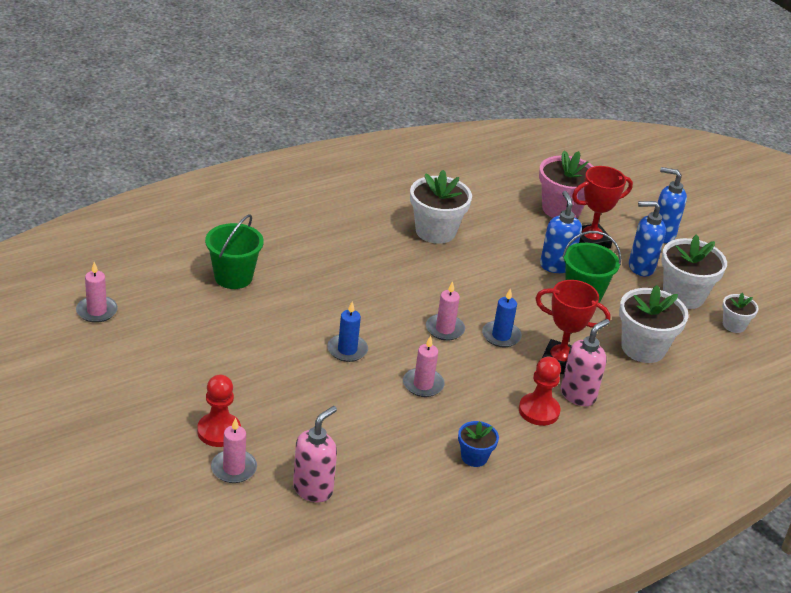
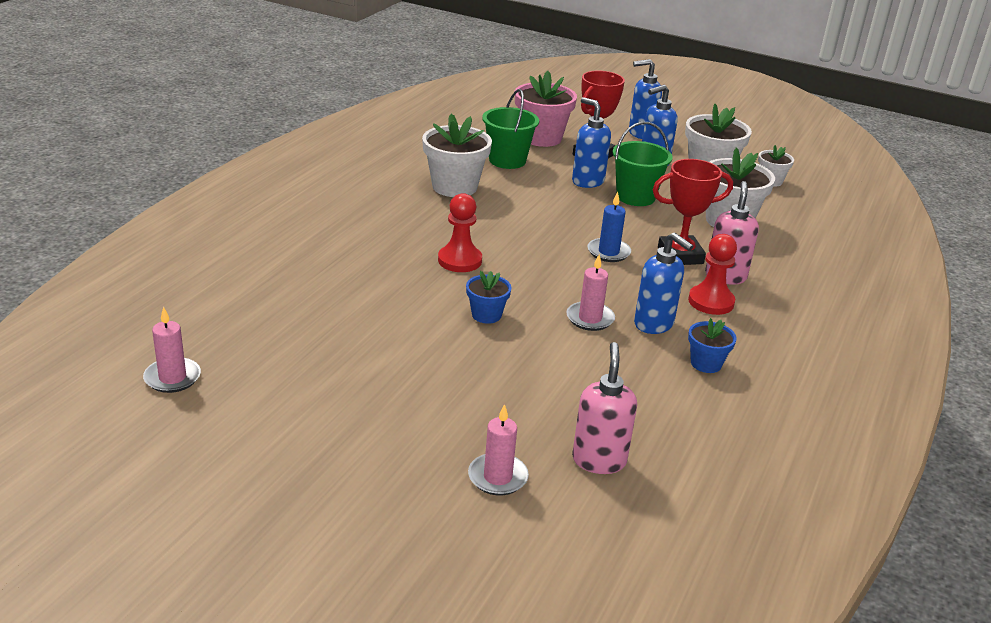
camera: 30 degrees left, 5 degrees down
red pawn [197,375,241,447] -> red pawn moved to [438,193,482,272]
green bucket [205,214,264,289] -> green bucket moved to [482,89,539,169]
blue candle [327,301,368,362] -> blue flower pot [466,271,511,324]
pink candle [426,281,465,341] -> none
none -> blue soap dispenser [634,232,693,334]

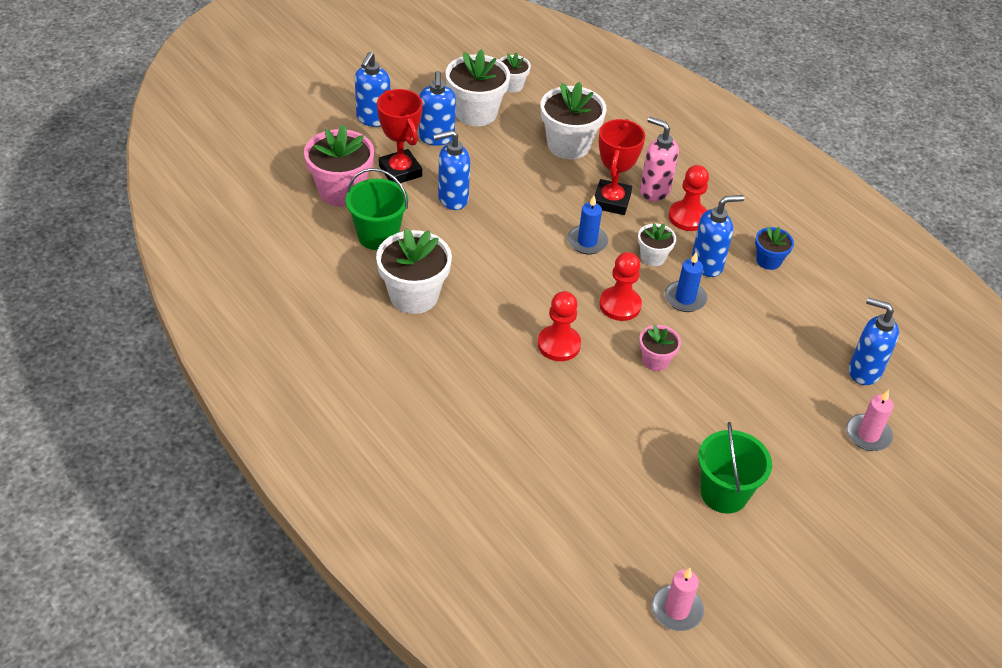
camera: 65 degrees left, 15 degrees up
blue flower pot [466,271,511,324] -> pink flower pot [639,325,681,371]
pink candle [566,255,615,331] -> blue candle [665,252,707,312]
pink soap dispenser [572,342,637,474] -> blue soap dispenser [849,297,899,385]
green bucket [613,122,673,206] -> green bucket moved to [698,422,772,514]
none -> red pawn [599,252,642,321]
none -> white flower pot [638,224,676,266]

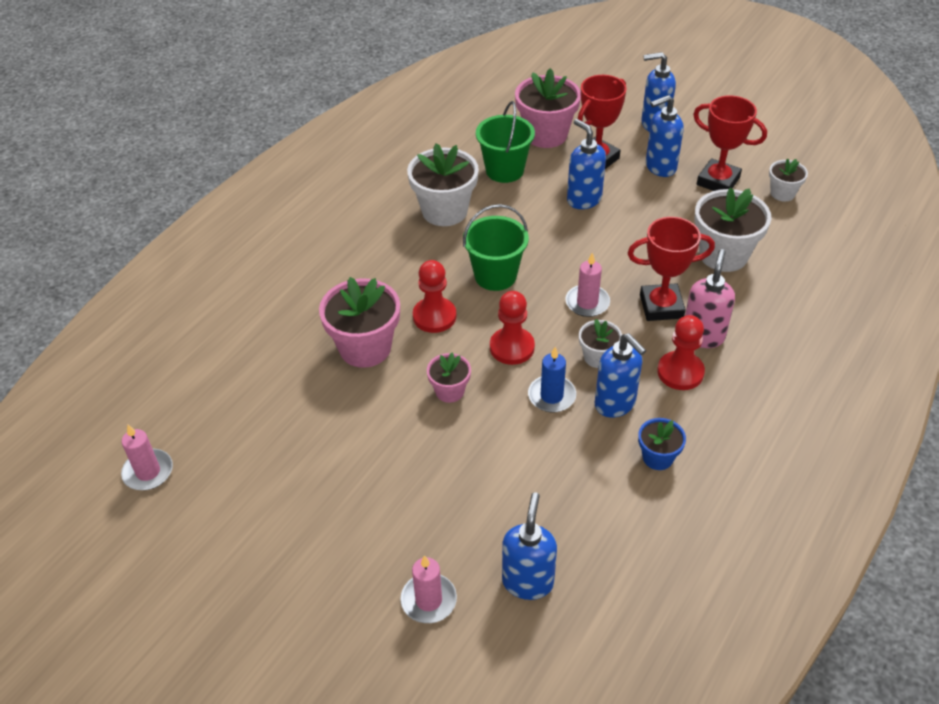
camera: 75 degrees right, 0 degrees up
white flower pot [446,49,510,127] -> red trophy [693,95,767,191]
blue candle [567,196,608,255] -> pink candle [565,253,610,317]
green bucket [698,422,772,514] -> green bucket moved to [463,204,529,291]
none -> pink flower pot [319,277,400,368]

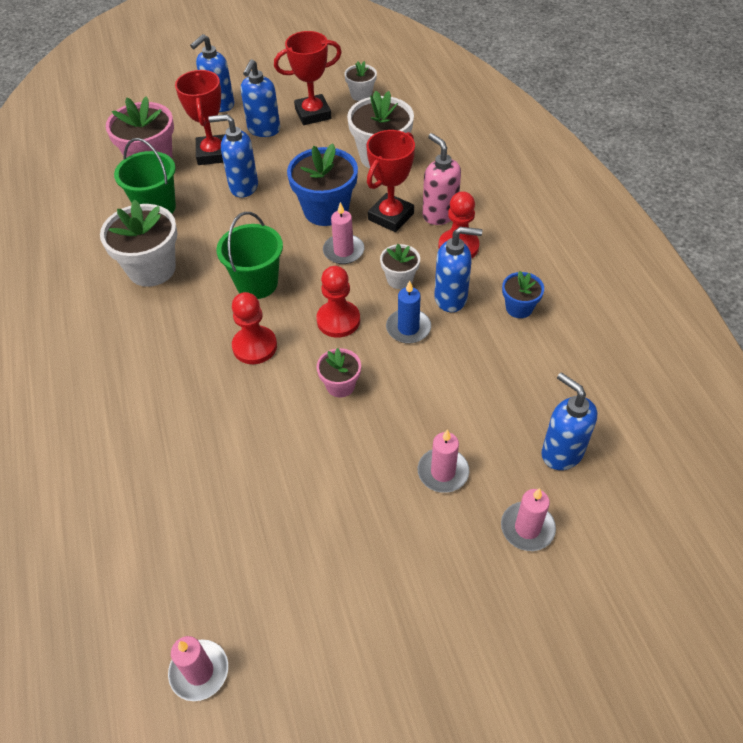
camera: 50 degrees left, 5 degrees up
pink flower pot [319,277,400,368] -> none
none -> blue flower pot [287,143,358,226]
none -> pink candle [418,429,469,493]

